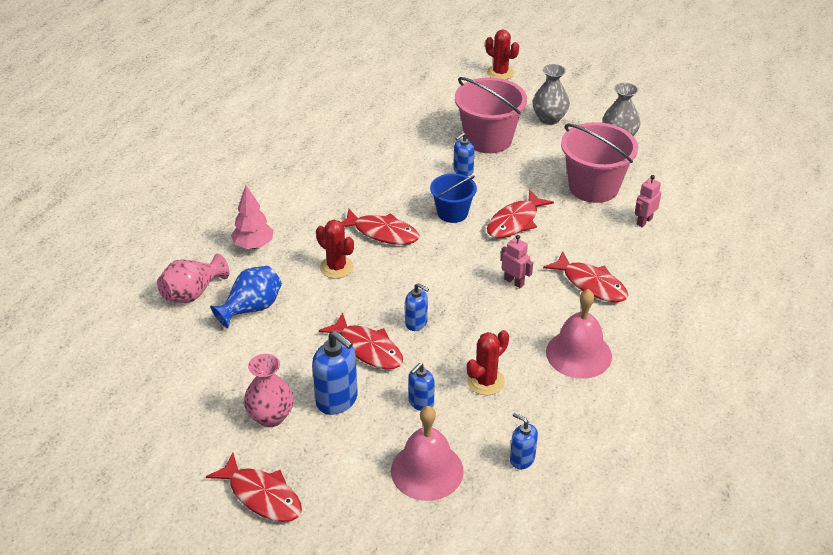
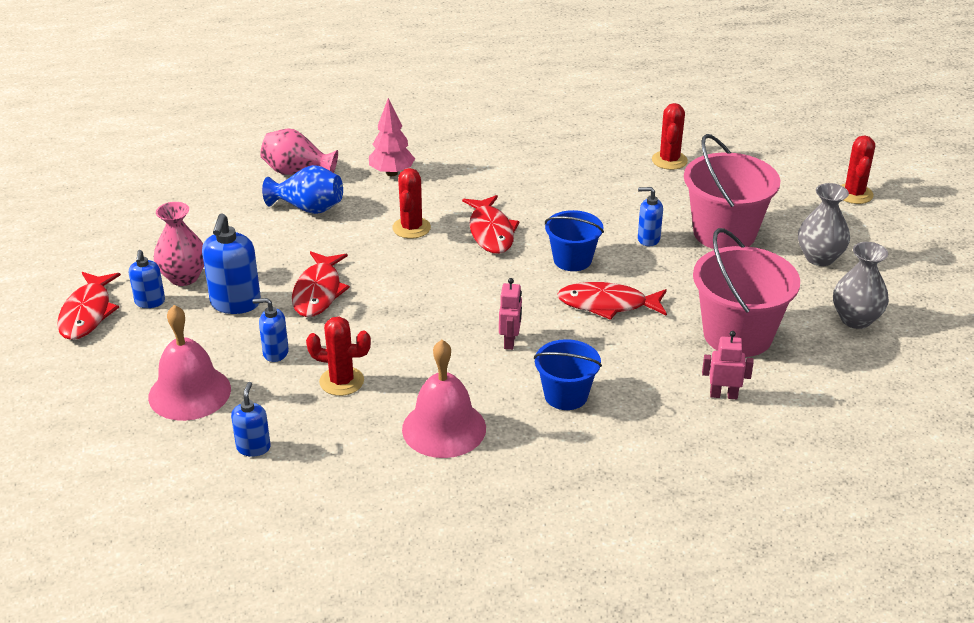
camera: 55 degrees right, 5 degrees down
blue soap dispenser [405,283,429,331] -> blue soap dispenser moved to [129,250,165,308]
red fish [543,251,628,302] -> blue bucket [534,339,602,410]
none -> red cactus [652,103,688,170]

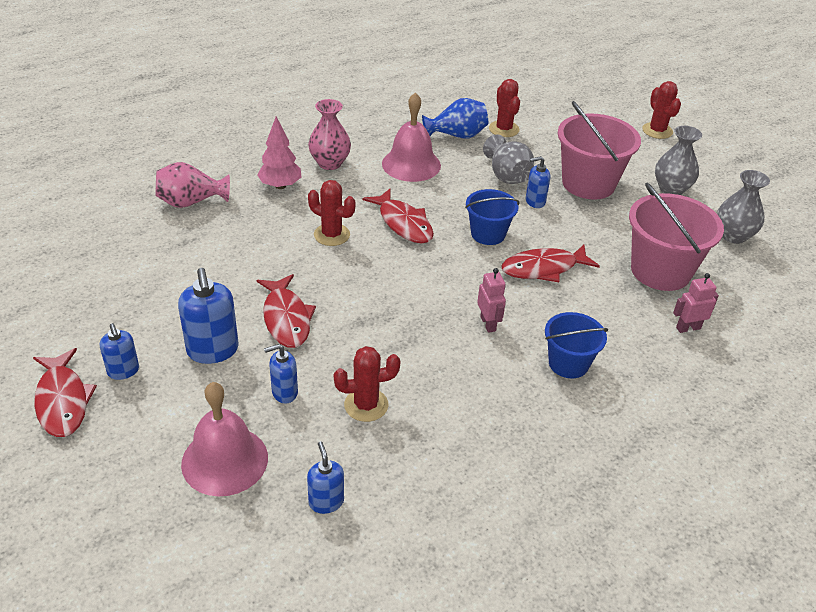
camera: 25 degrees left, 5 degrees up
pink vase [154,202,204,286] -> pink vase moved to [308,99,351,170]
blue vase [262,165,343,214] -> blue vase moved to [422,98,488,139]
red cactus [392,168,431,239] -> red cactus turned 45 degrees counterclockwise [308,180,355,246]
pink bell [402,340,486,458] -> pink bell moved to [382,93,441,182]
none -> grey vase [483,134,534,184]

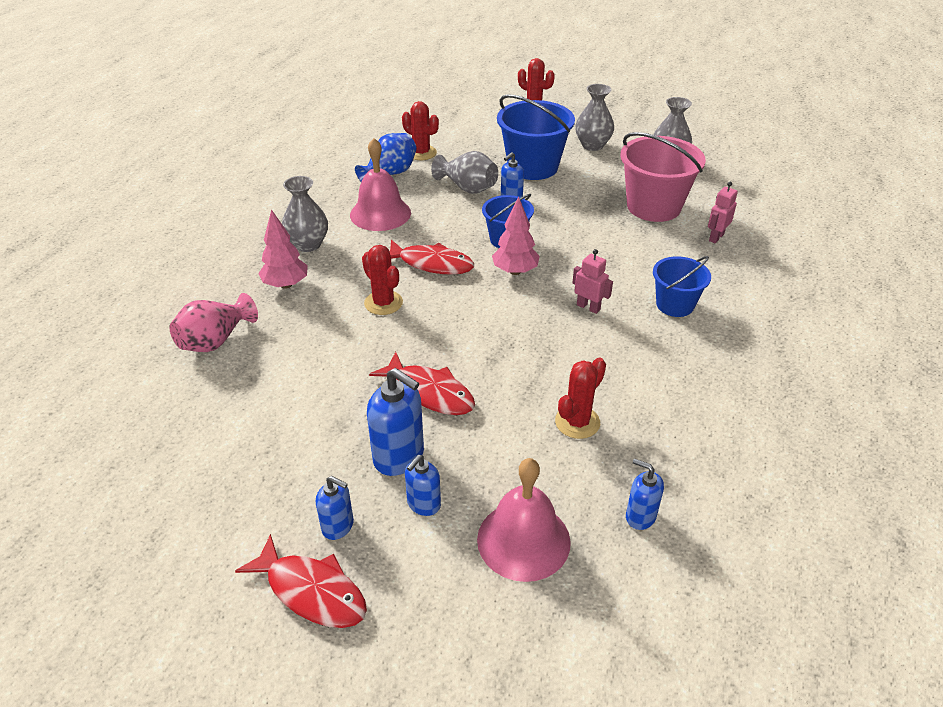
camera: 35 degrees left, 0 degrees up
blue soap dispenser [264,344,298,404] -> blue soap dispenser moved to [405,455,441,516]
pink vase [308,99,351,170] -> grey vase [282,176,328,252]
red cactus [308,180,355,246] -> red cactus turned 60 degrees clockwise [362,245,403,315]
red fish [501,244,600,282] -> none
pink bucket [558,101,641,200] -> blue bucket [497,94,575,180]
none -> pink tree [492,197,540,275]

